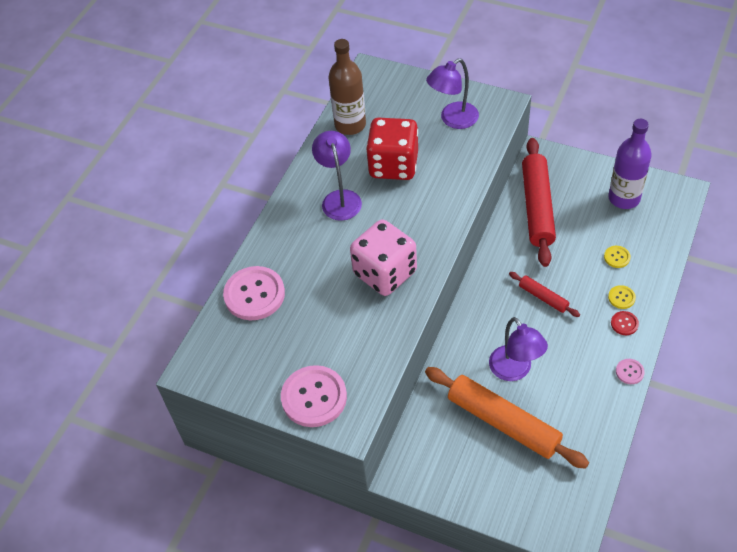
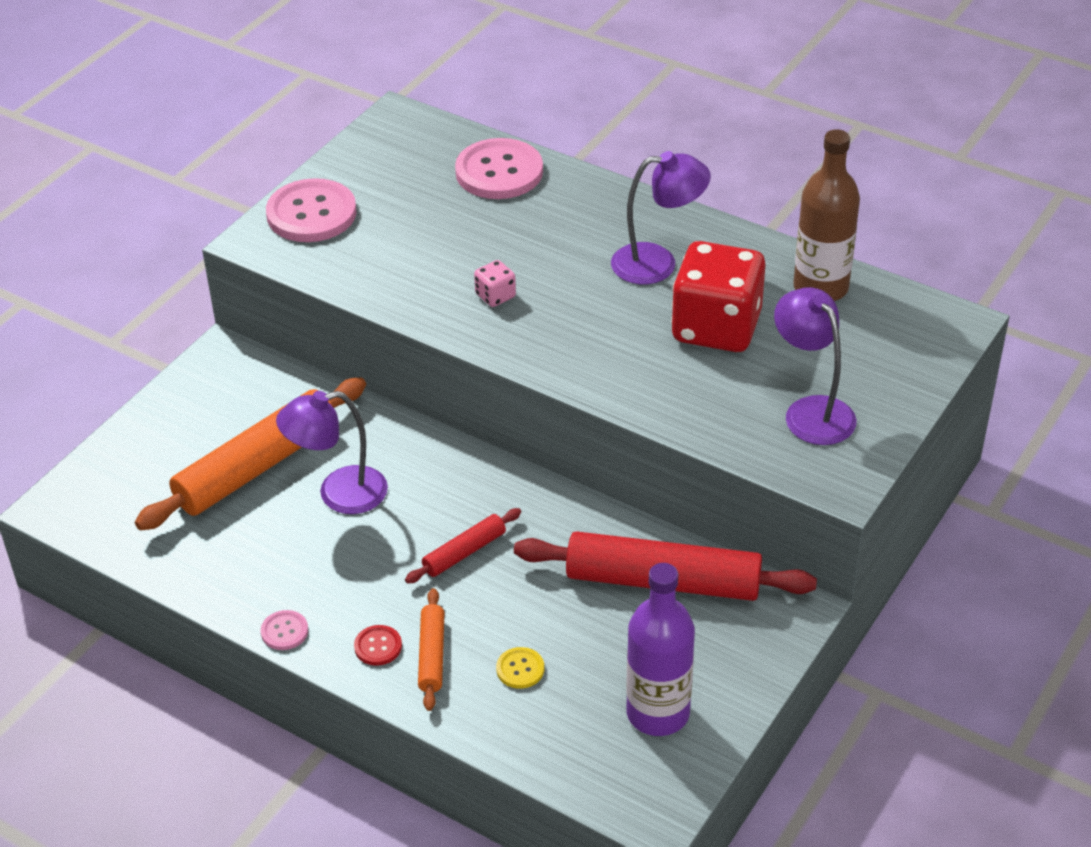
camera: 95 degrees right, 10 degrees down
pink dice [350,219,417,296] -> pink dice [474,260,516,307], size x0.41
yellow button [608,285,636,309] -> orange rolling pin [418,588,444,711]

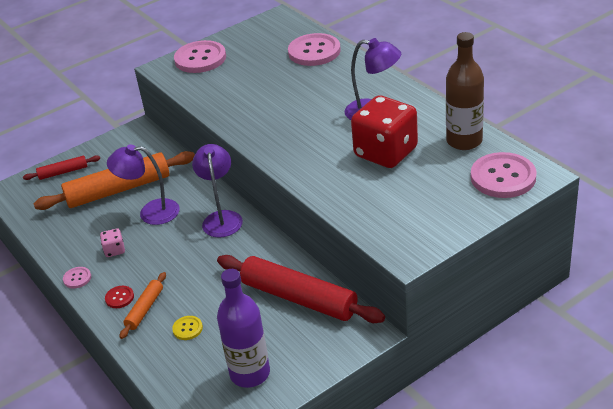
camera: 25 degrees right, 5 degrees down
red rolling pin [405,508,521,584] -> red rolling pin moved to [23,155,100,180]
pink dice [474,260,516,307] -> pink dice moved to [100,228,125,257]
purple lamp [774,287,857,445] -> purple lamp moved to [192,144,243,238]
none -> pink button [471,152,537,198]

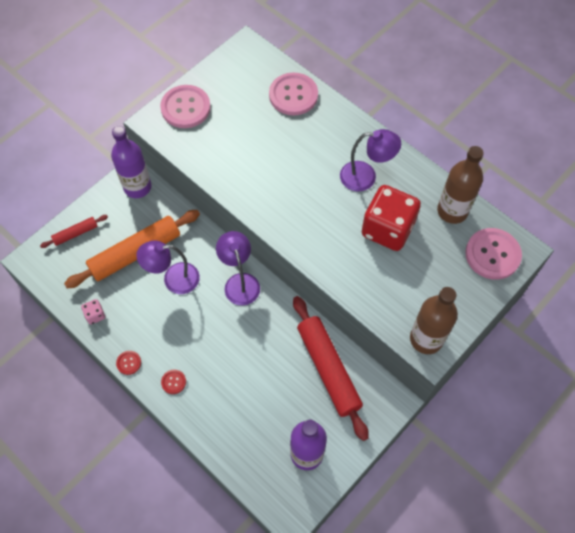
camera: 15 degrees left, 25 degrees up
pink button [63,267,91,288] -> red button [116,351,141,375]
pink dice [100,228,125,257] -> pink dice moved to [81,299,105,325]
orange rolling pin [120,272,166,339] -> none
yellow button [172,316,203,340] -> none
red rolling pin [217,255,385,323] -> red rolling pin turned 45 degrees clockwise [293,296,369,441]
none -> purple bottle [111,126,151,198]
none -> brown bottle [410,287,458,354]

